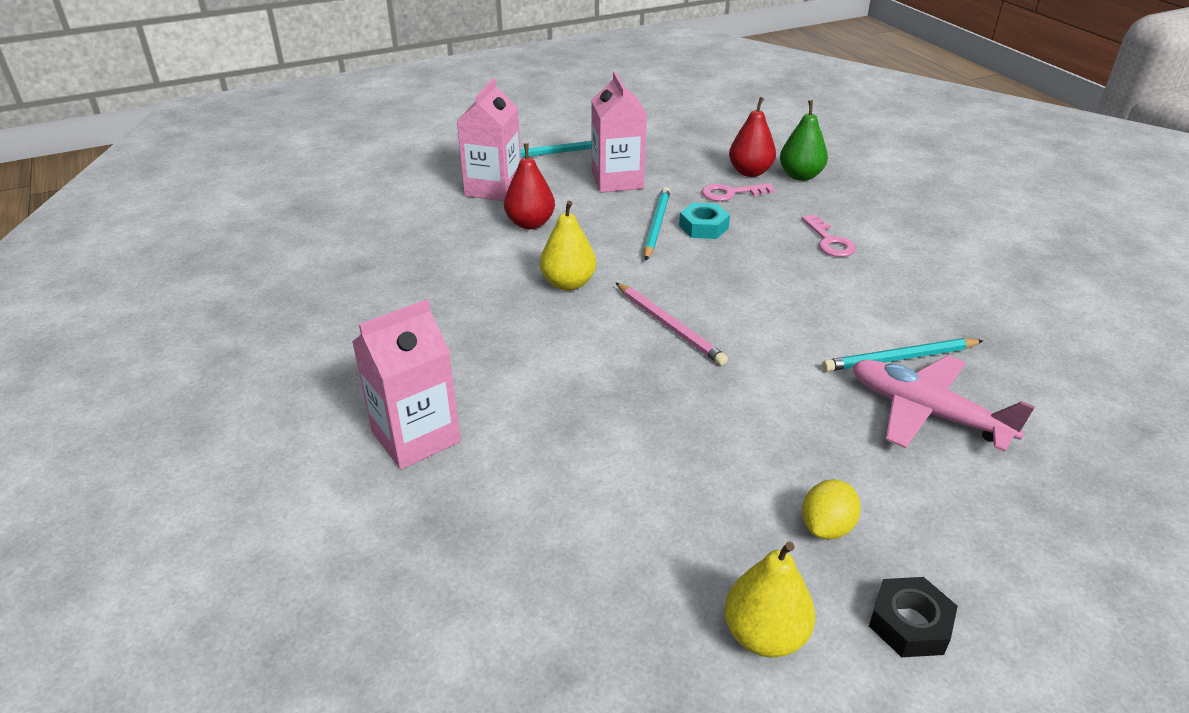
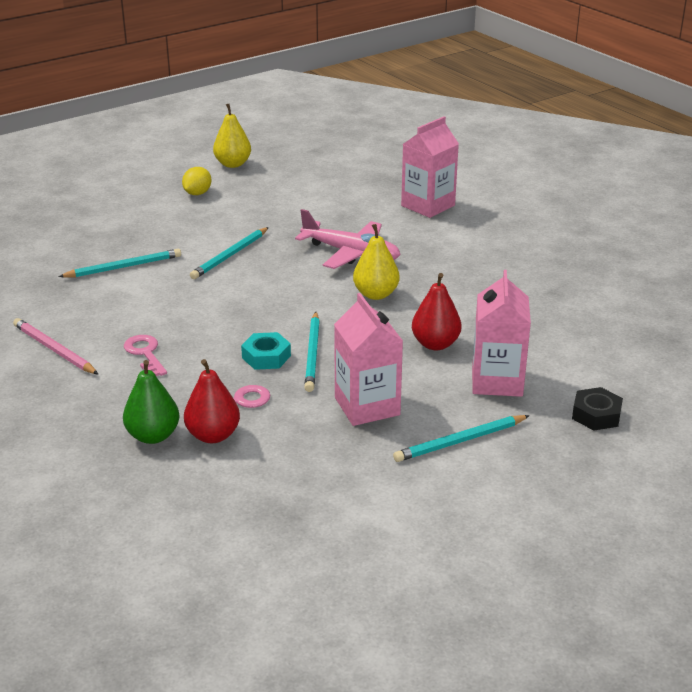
camera: 170 degrees right, 5 degrees down
pink pencil [616,283,728,366] -> pink pencil moved to [13,318,99,375]
pink plane [852,355,1035,452] -> pink plane moved to [295,209,401,269]
black nut [869,577,958,657] -> black nut moved to [572,387,623,431]
none -> turquoise pencil [190,227,269,279]

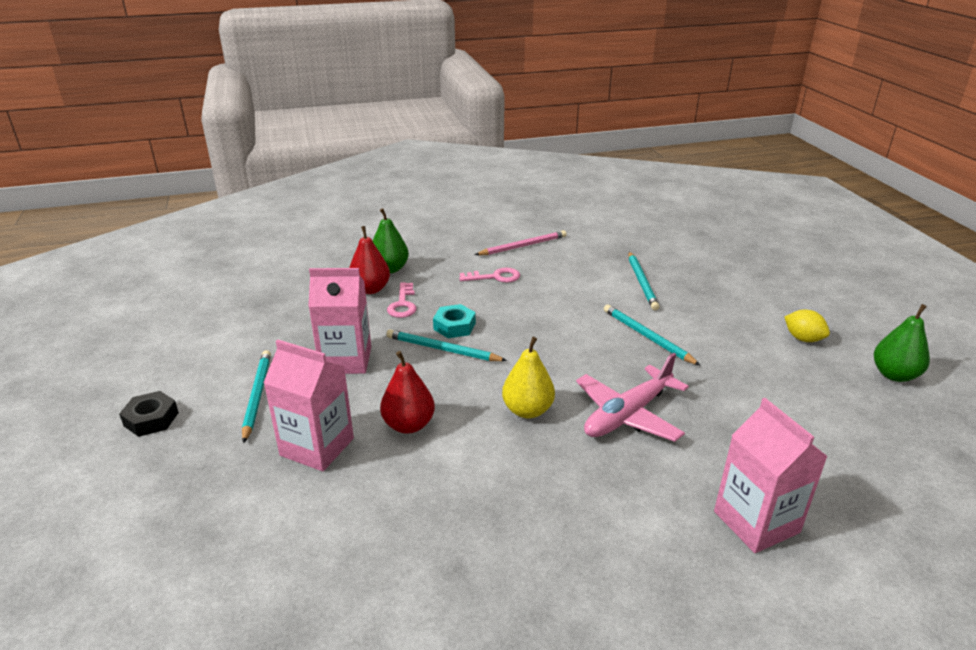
camera: 110 degrees right, 0 degrees up
yellow pear [213,104,251,168] -> green pear [874,304,930,382]
black nut [572,387,623,431] -> black nut moved to [119,391,179,437]

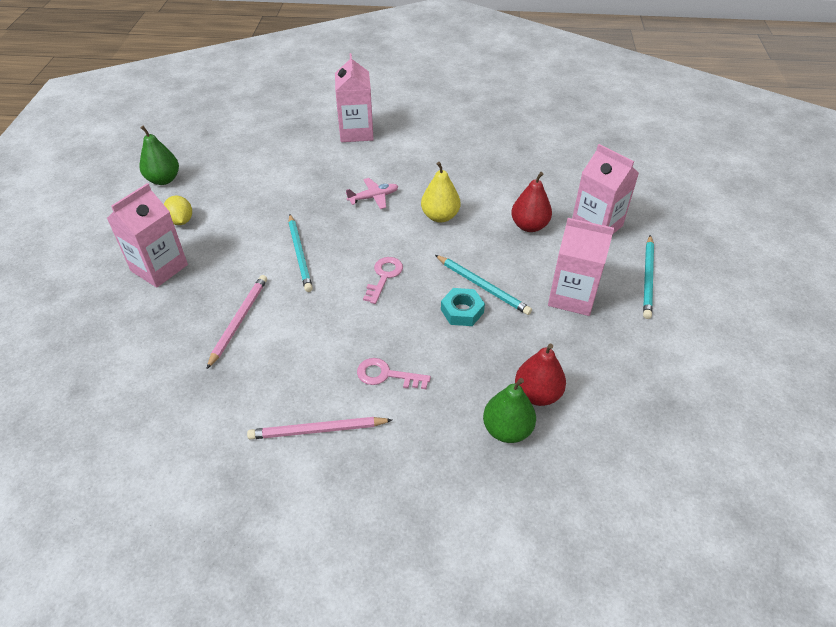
camera: 160 degrees left, 15 degrees up
black nut [119,391,179,437] -> none
pink key [387,282,417,318] -> pink key moved to [363,257,403,304]
pink plane [576,353,689,442] -> pink plane [346,178,399,209], size x0.56
turquoise pencil [628,252,660,310] -> pink pencil [207,275,267,369]
none -> pink carton [107,183,188,288]

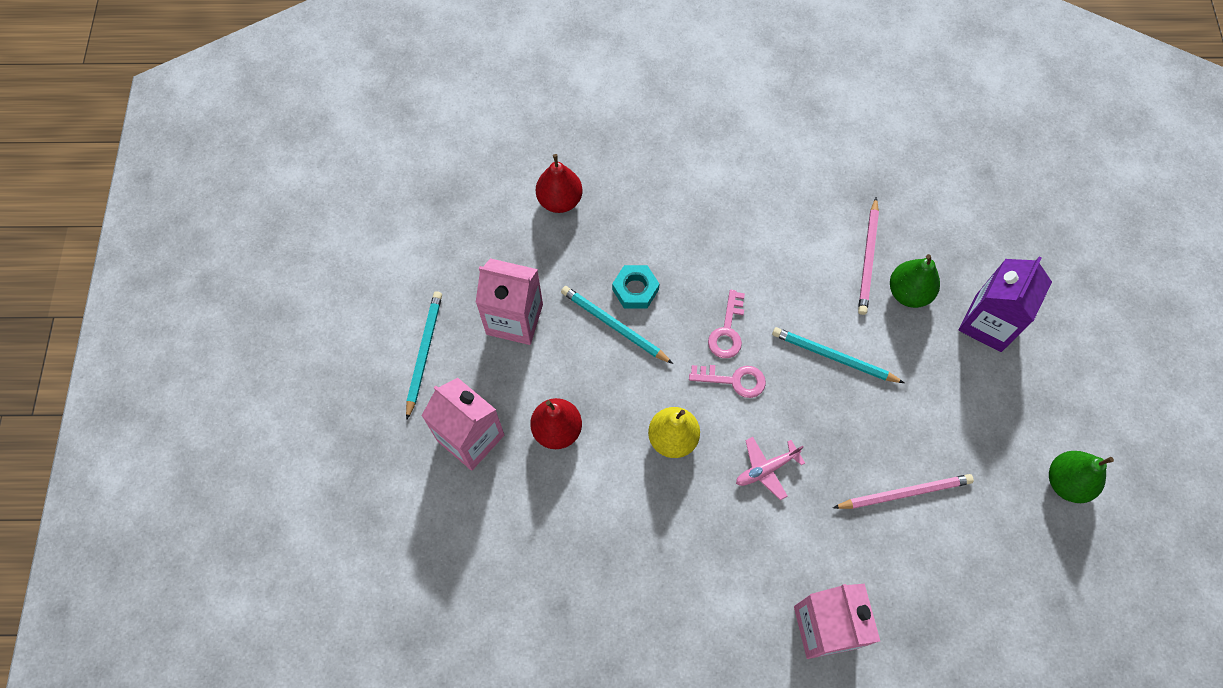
camera: 175 degrees right, 20 degrees up
pink carton [107,183,188,288] -> purple carton [959,257,1052,352]
yellow lemon [164,196,192,225] -> none
pink pencil [247,417,392,439] -> pink pencil moved to [833,474,974,509]
turquoise pencil [288,214,313,292] -> turquoise pencil turned 45 degrees counterclockwise [772,327,904,383]
pink key [357,358,431,389] -> pink key moved to [689,365,766,398]
green pear [483,378,536,443] -> green pear moved to [890,254,940,308]

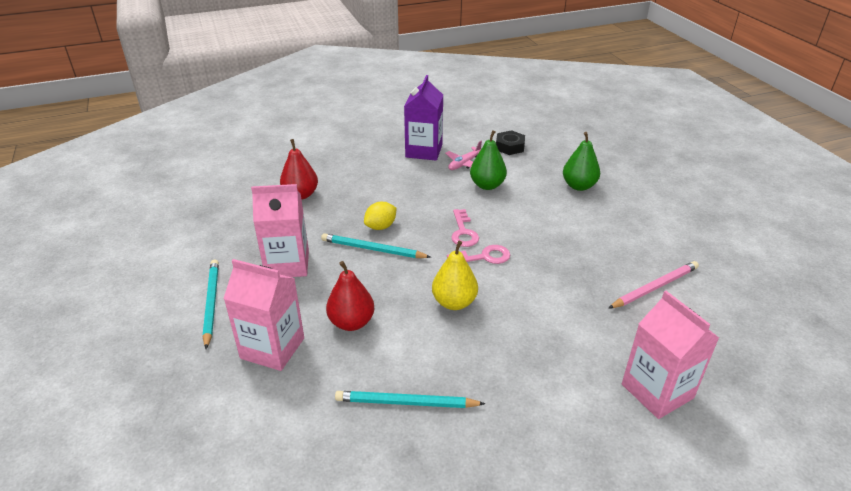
camera: 20 degrees left, 30 degrees down
turquoise nut [612,265,659,308] -> yellow lemon [364,202,396,230]
pink plane [736,437,805,500] -> pink plane moved to [445,141,482,170]
turquoise pencil [772,327,904,383] -> turquoise pencil moved to [335,391,485,408]
pink pencil [858,197,879,315] -> none
purple carton [959,257,1052,352] -> purple carton moved to [404,75,443,160]
green pear [1049,451,1114,503] -> green pear moved to [470,130,507,190]
none -> black nut [496,130,525,155]

